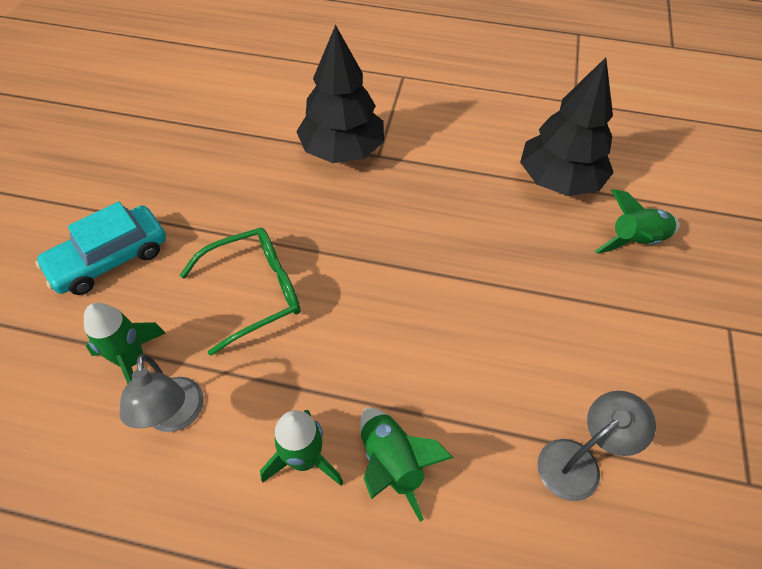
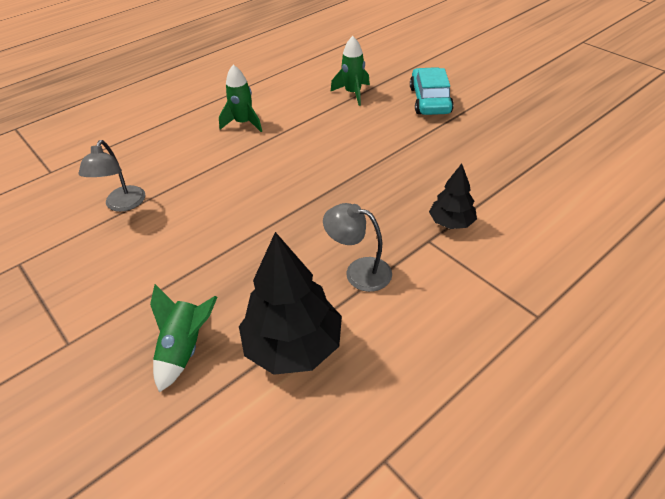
camera: 130 degrees right, 10 degrees down
grey lamp [120,354,204,432] -> grey lamp moved to [323,203,392,292]
green glasses [180,228,301,356] -> none
black tree [296,25,384,163] -> black tree [429,163,477,229], size x0.56
green rocket [360,408,453,522] -> none

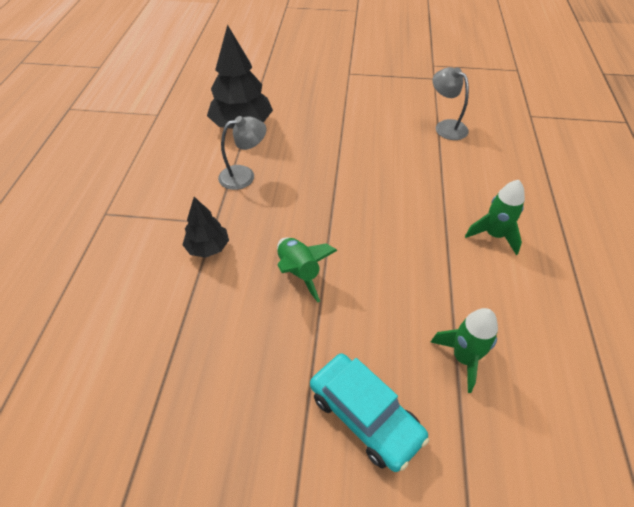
camera: 135 degrees right, 5 degrees up
green rocket [150,284,217,392] -> green rocket moved to [277,238,338,302]

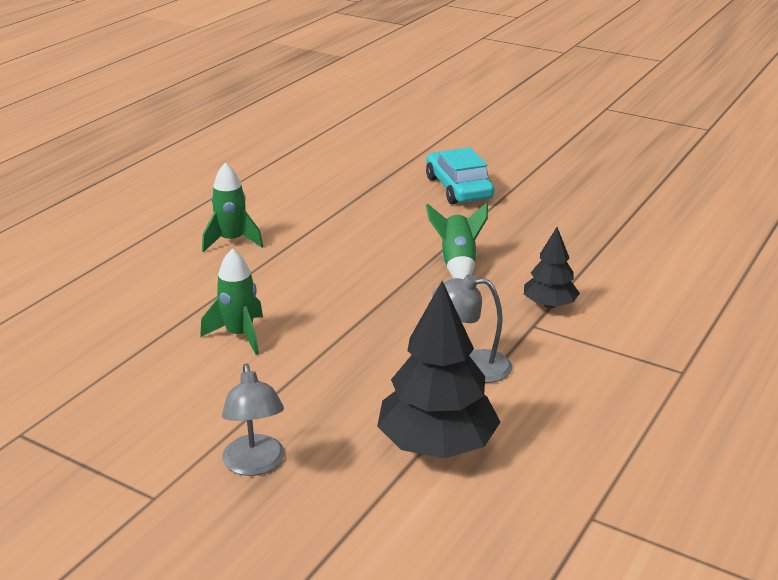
camera: 155 degrees left, 20 degrees down
green rocket [431,308,498,393] -> green rocket moved to [200,249,263,355]
grey lamp [432,67,469,140] -> grey lamp moved to [222,363,285,476]

